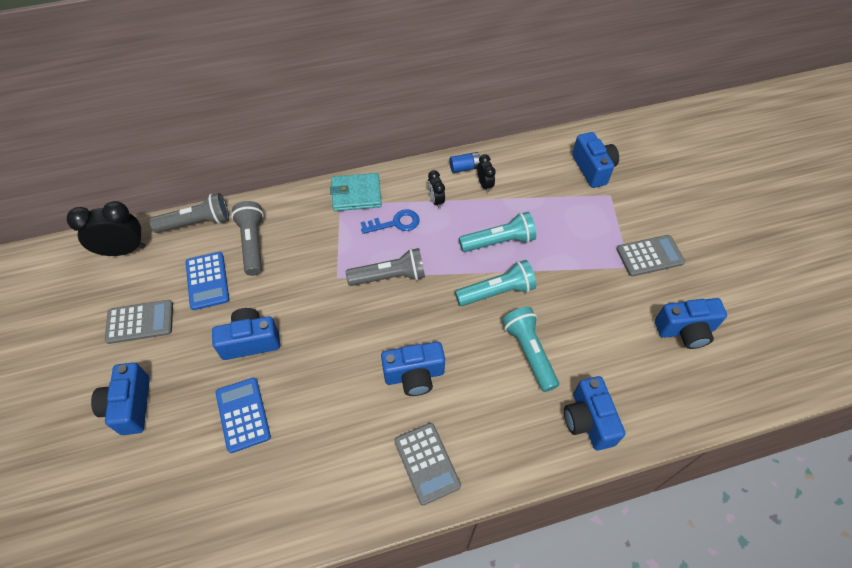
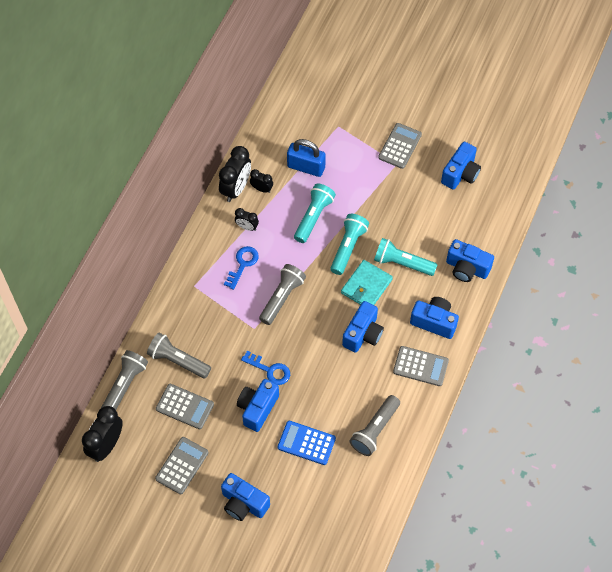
camera: 50 degrees left, 5 degrees up
blue calculator [186,252,229,310] -> grey calculator [156,384,214,429]
turquoise wallet [330,173,382,211] -> turquoise wallet moved to [341,260,393,305]
blue battery [450,152,480,173] -> black clock [219,146,251,202]
blue camera [572,132,619,188] -> blue camera moved to [410,297,459,339]
none -> blue key [241,351,290,385]
none -> blue padlock [287,139,326,177]
none -> grey flashlight [350,395,400,456]

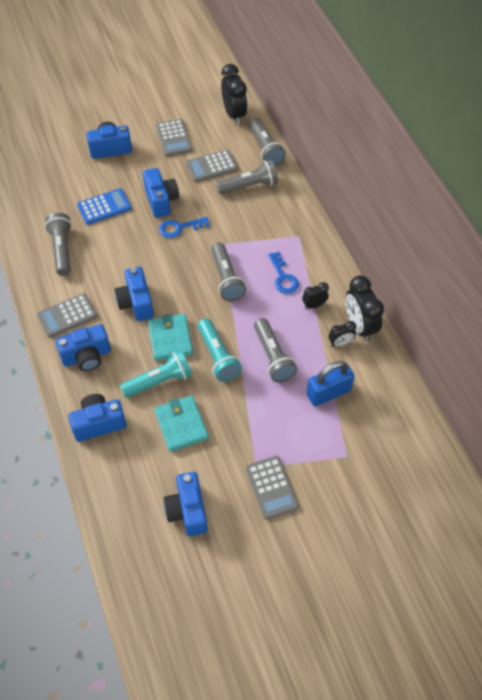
camera: 135 degrees right, 5 degrees down
turquoise flashlight [294,184,336,243] -> grey flashlight [254,318,297,382]
none -> turquoise wallet [154,395,209,452]

